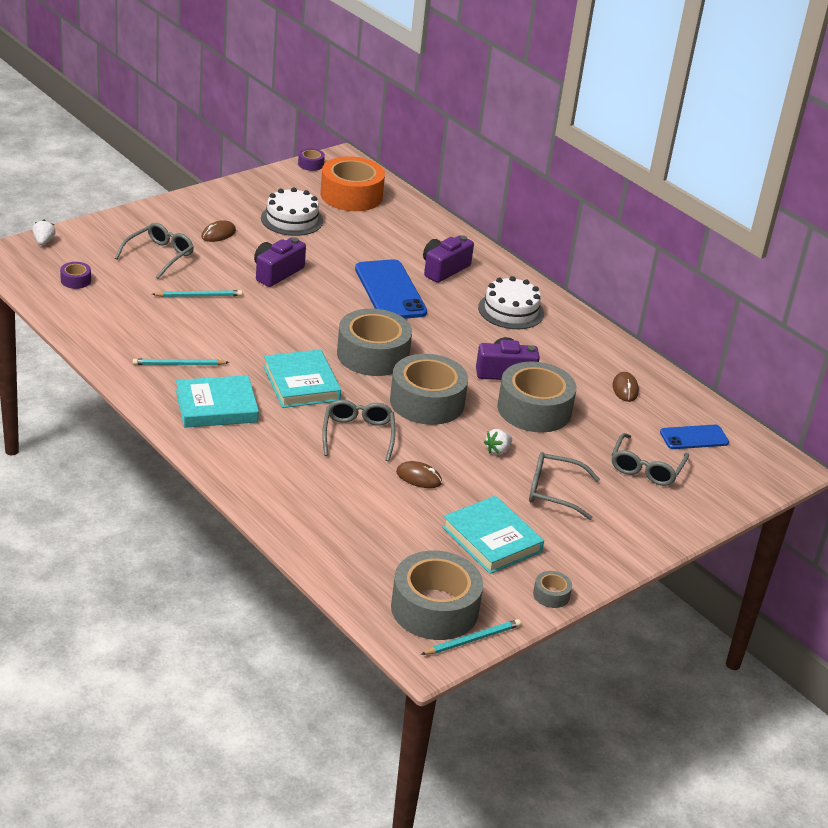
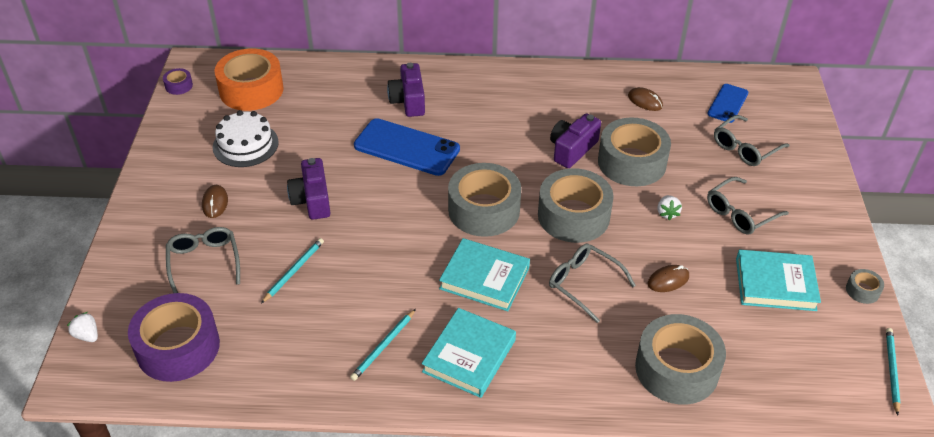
camera: 45 degrees left, 10 degrees up
purple tape [60,262,91,289] -> purple tape [128,293,220,382], size x2.34
grey tape [391,551,483,640] -> grey tape moved to [635,314,726,405]
white cake [478,276,544,329] -> none
grey glasses [612,433,689,486] -> grey glasses turned 75 degrees clockwise [714,115,790,166]

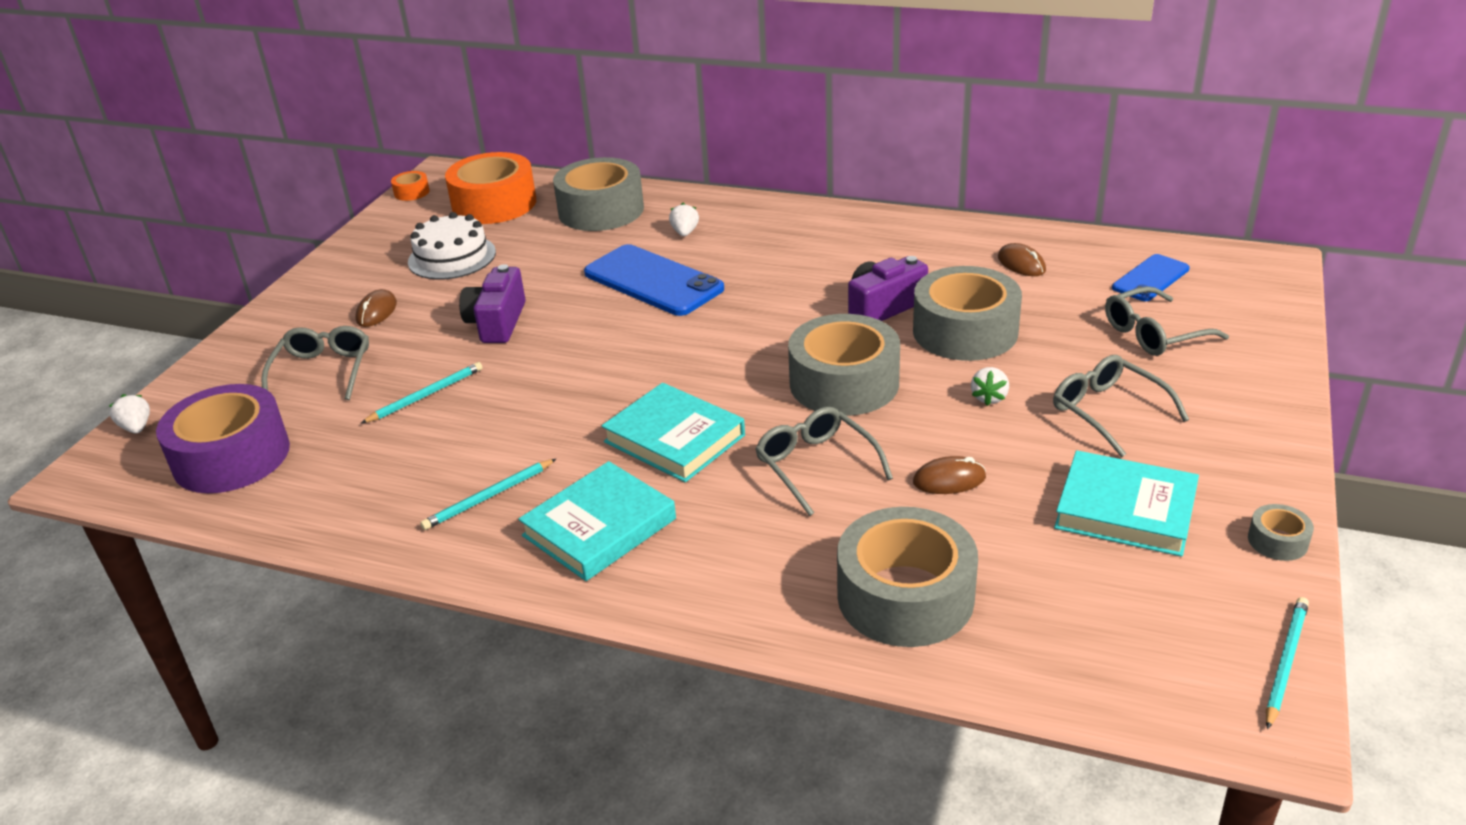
camera: 20 degrees right, 10 degrees down
purple tape [163,68,193,95] -> orange tape [391,171,430,201]
purple camera [387,63,425,117] -> white strawberry [669,203,699,236]
grey tape [448,163,521,237] -> grey tape moved to [553,157,644,231]
grey glasses [707,177,789,234] -> grey glasses turned 75 degrees clockwise [1053,355,1189,457]

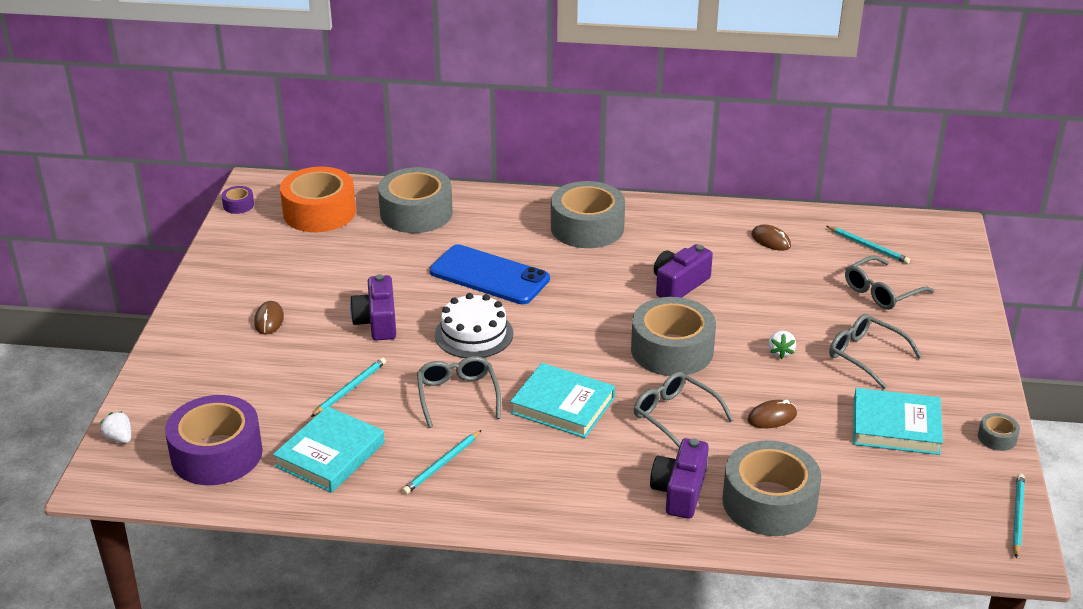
camera: 15 degrees left, 0 degrees up
grey glasses [261,326,369,400] -> grey glasses moved to [417,356,501,428]
orange tape [391,171,430,201] -> purple tape [222,186,254,214]
white cake [408,212,496,280] -> white cake moved to [435,293,513,358]
turquoise book [518,461,676,581] -> turquoise book moved to [273,406,385,493]
white strawberry [669,203,699,236] -> none
grey tape [913,266,1022,361] -> grey tape moved to [551,181,625,248]
blue phone [1112,254,1190,301] -> turquoise pencil [826,226,910,264]
none -> purple camera [650,438,709,519]

